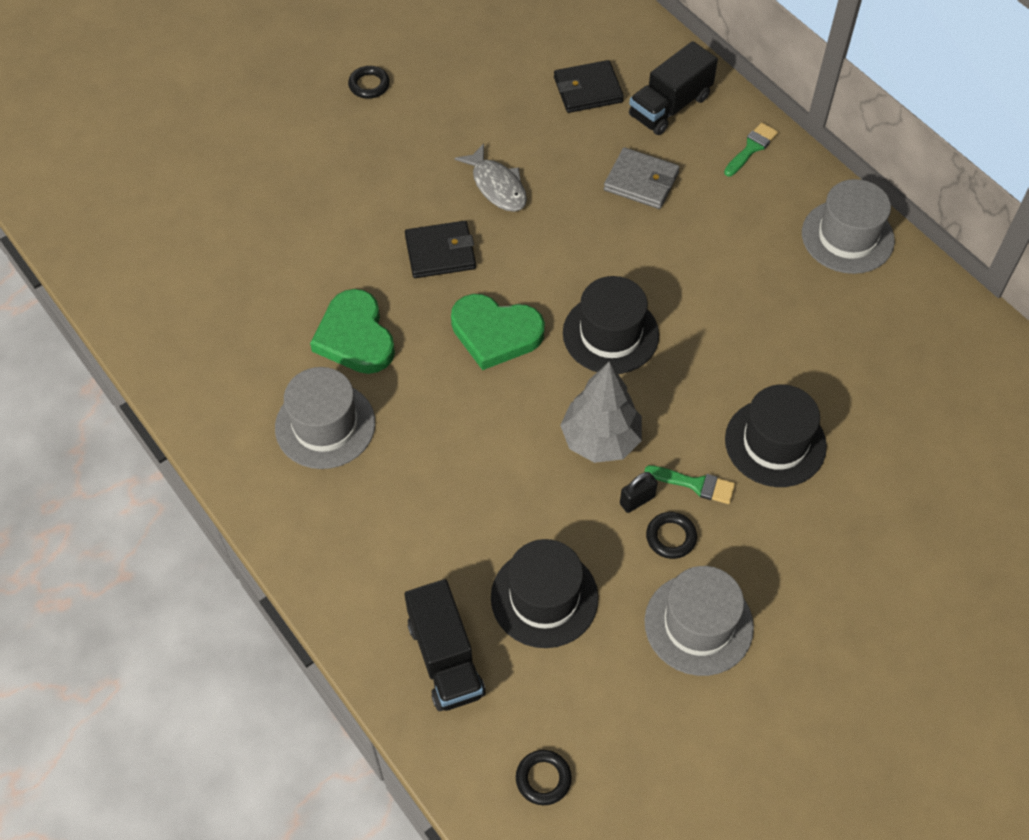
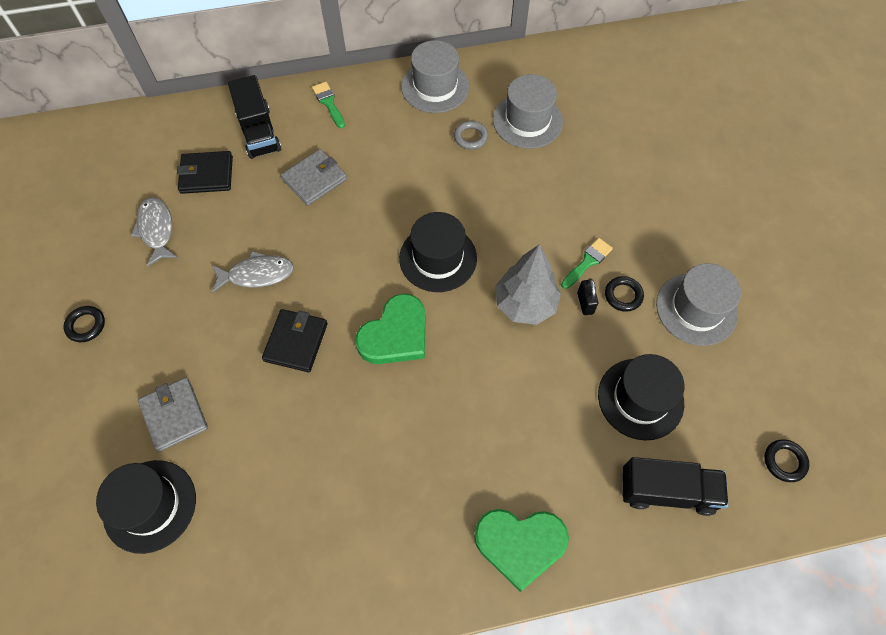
camera: 65 degrees left, 5 degrees up
grey hat [275,367,375,469] -> grey hat moved to [493,74,563,149]
green heart [310,289,395,374] -> green heart moved to [474,509,569,592]
black wallet [554,60,624,113] -> black wallet turned 75 degrees clockwise [177,151,233,194]
black hat [725,385,827,487] -> black hat moved to [96,460,196,554]
none -> grey fish [131,197,178,267]
none -> grey wallet [138,378,208,452]
none -> grey ring [454,121,488,150]

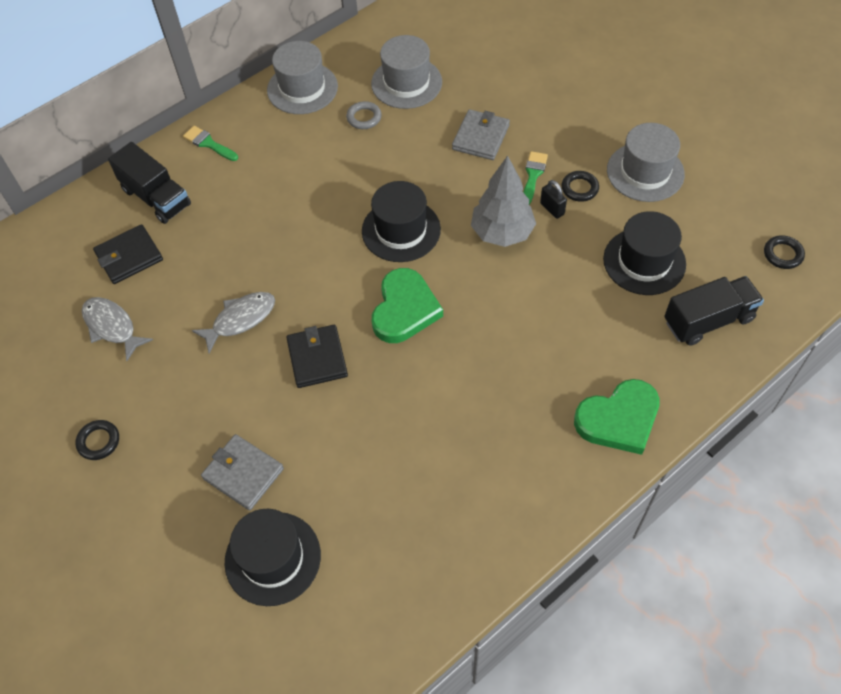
camera: 25 degrees left, 5 degrees down
grey wallet [281,149,347,206] -> grey wallet moved to [452,109,510,160]

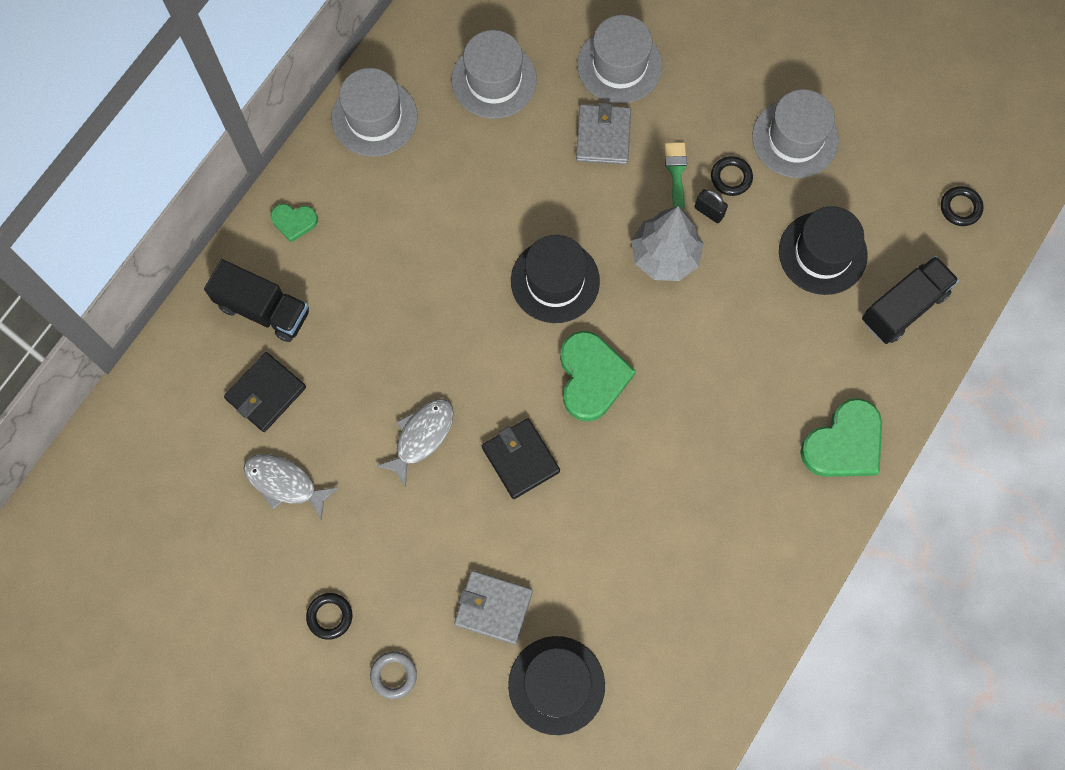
camera: 20 degrees left, 15 degrees up
green brush [183,126,238,161] -> green heart [271,204,318,243]
grey ring [346,101,382,129] -> grey ring moved to [370,651,417,699]
none -> grey hat [577,15,662,104]

